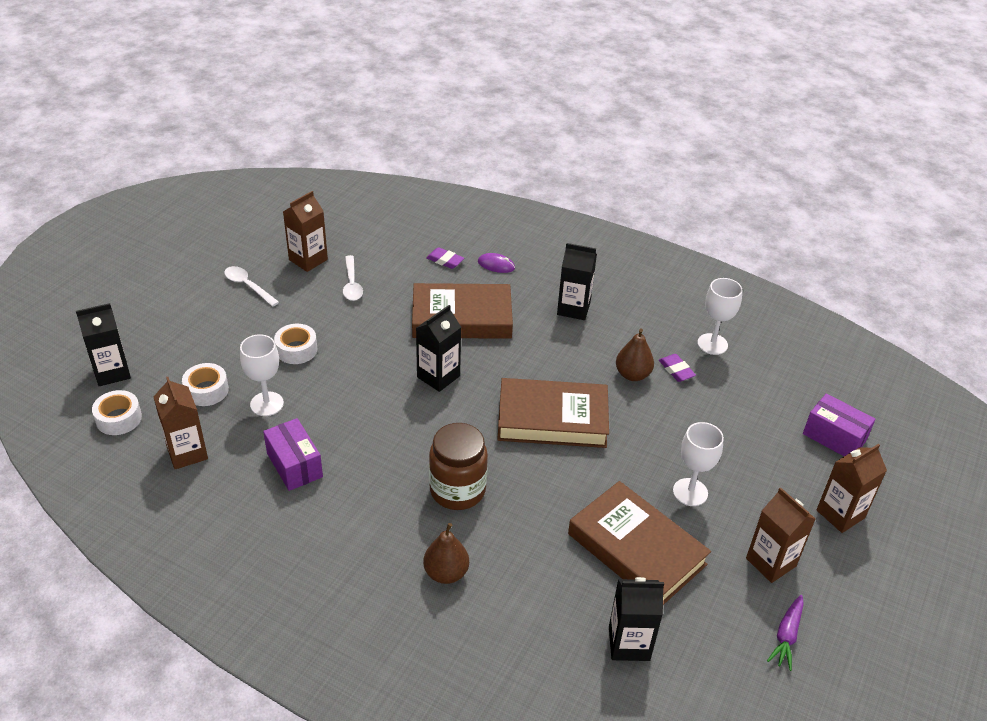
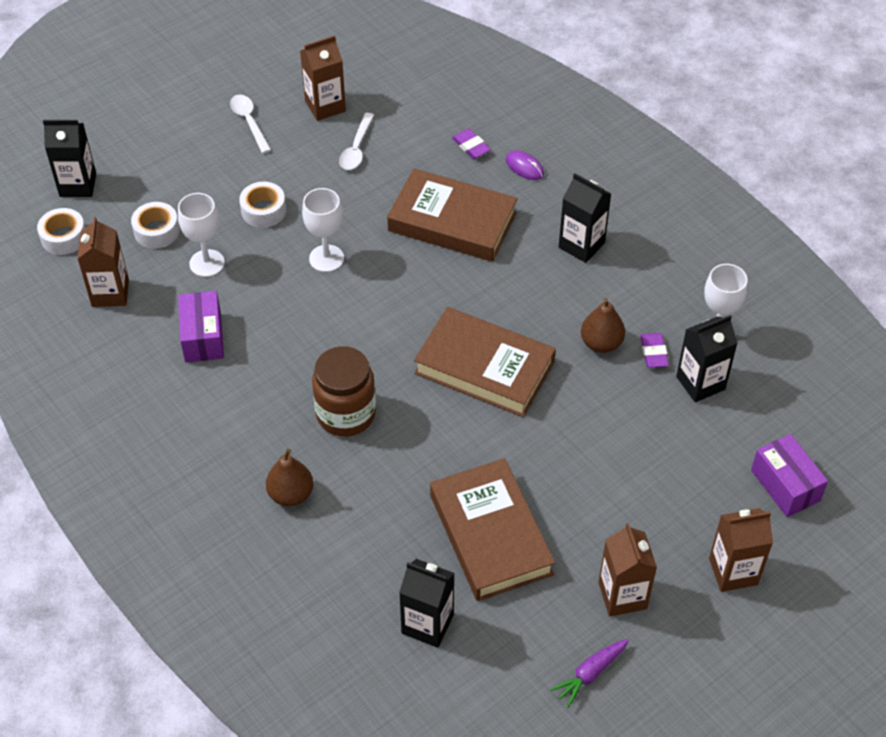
camera: 25 degrees right, 10 degrees up
black carton [416,305,461,392] -> black carton moved to [676,315,738,402]
white goblet [673,422,724,506] -> white goblet moved to [302,188,344,272]

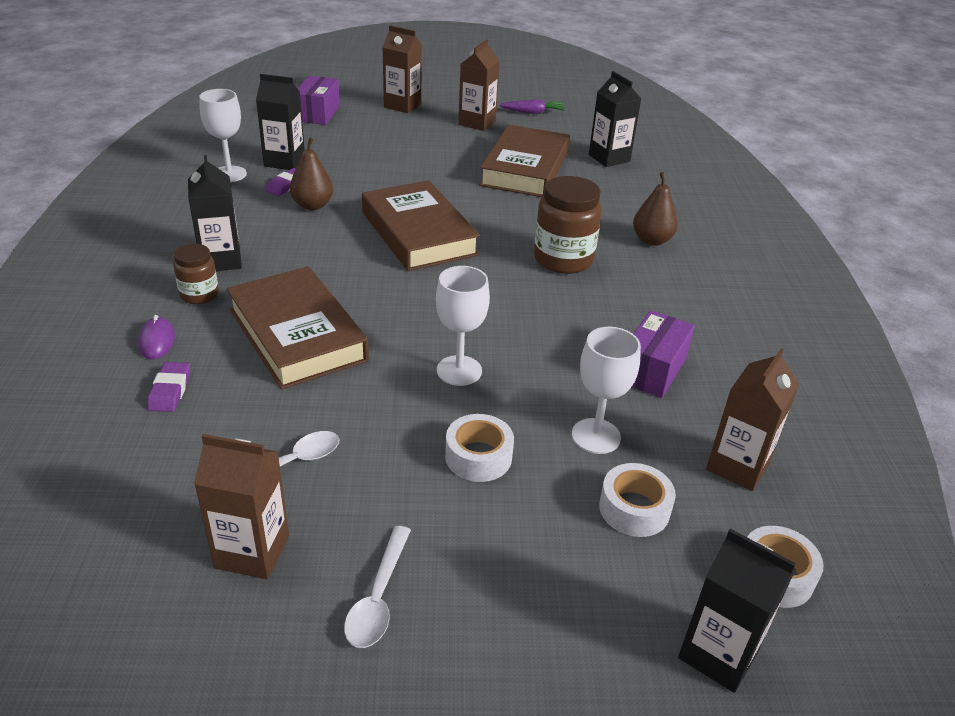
camera: 145 degrees left, 15 degrees down
none -> brown jar [173,244,219,304]

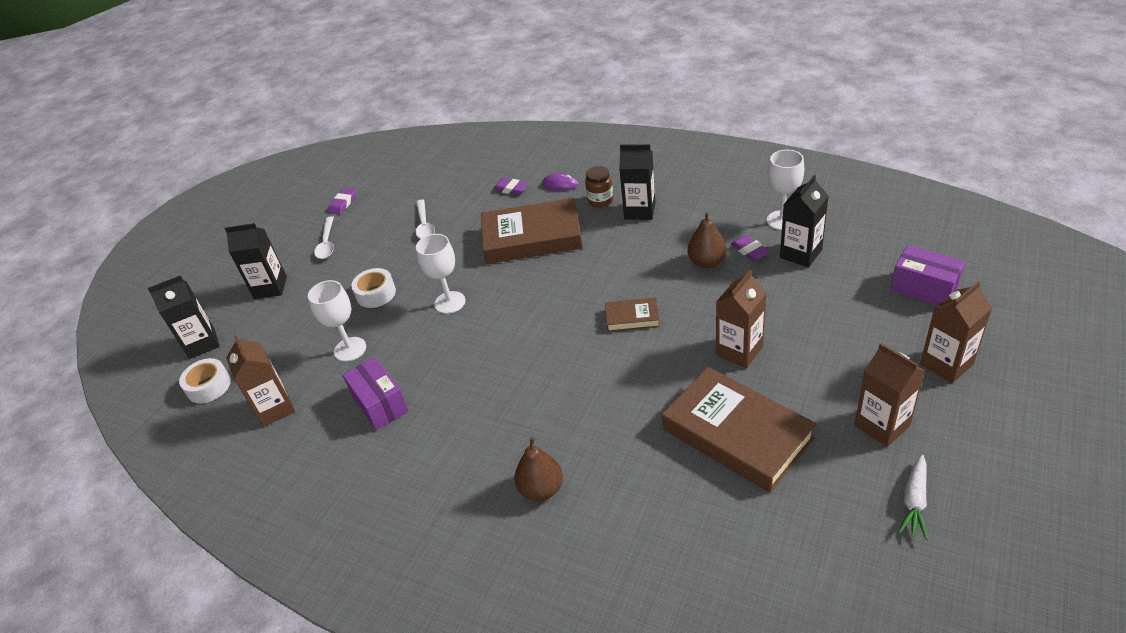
camera: 125 degrees right, 5 degrees up
brown carton [194,434,289,579] -> brown carton moved to [716,270,767,368]
white spoon [344,526,411,648] -> white spoon turned 135 degrees counterclockwise [314,216,334,259]
brown book [362,180,480,271] -> brown book [605,297,660,332], size x0.48
purple carrot [499,99,566,114] -> white carrot [898,455,928,540]
brown jar [534,176,602,274] -> none
black carton [589,71,641,167] -> black carton moved to [225,223,287,299]
white tape [599,463,676,537] -> none
none -> purple eraser [328,188,356,215]

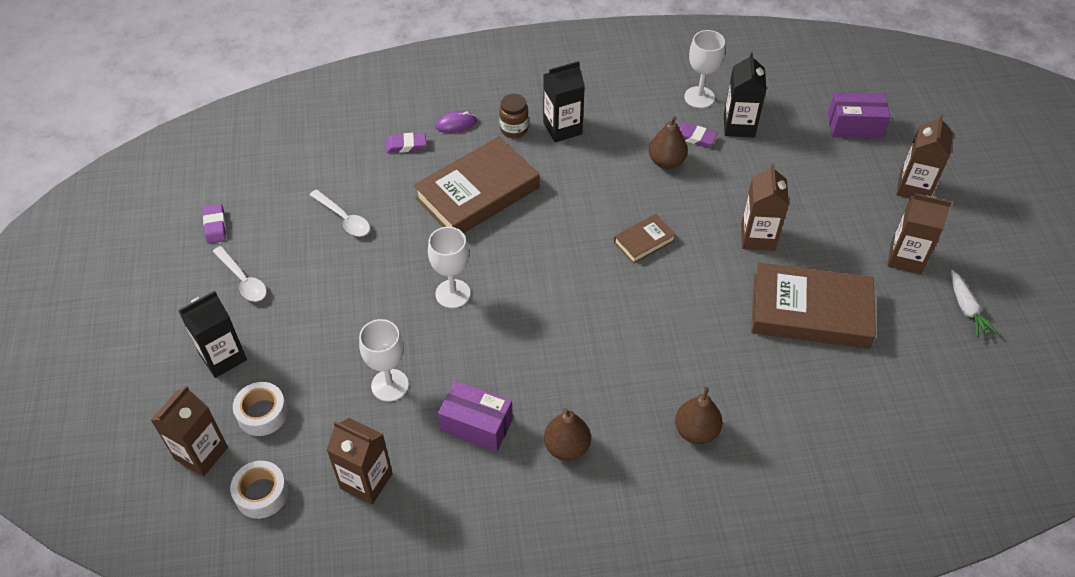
camera: 40 degrees left, 10 degrees up
black carton [148,276,220,359] -> brown carton [151,385,228,477]
white tape [351,268,396,308] -> white tape moved to [233,382,288,436]
none -> brown pear [544,408,591,461]

